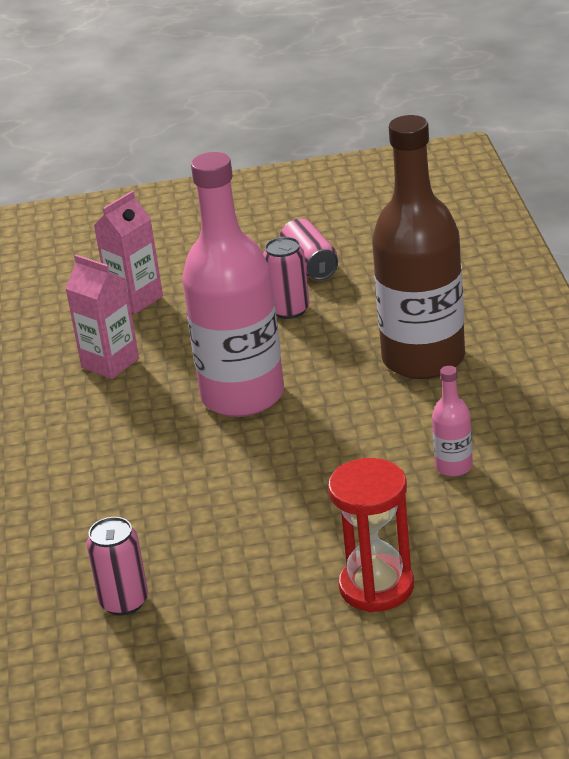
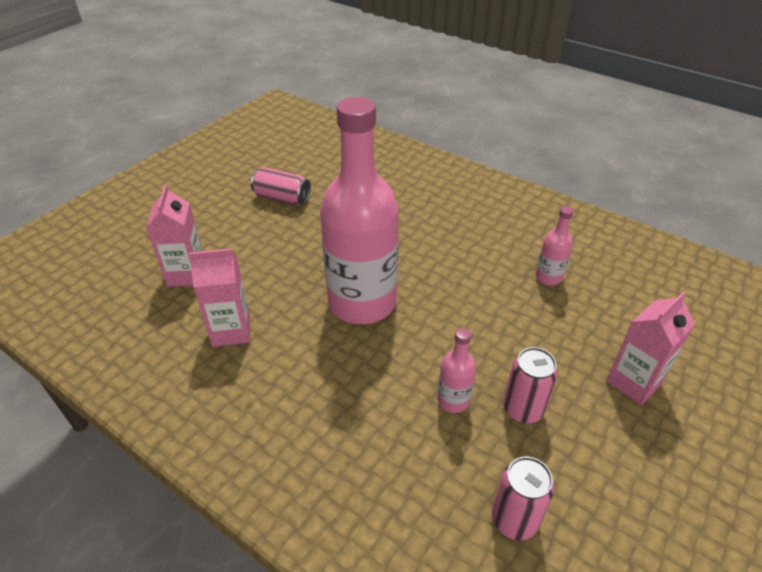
camera: 50 degrees left, 10 degrees up
pink can [263,237,310,319] -> pink can moved to [503,347,558,423]
red hourglass [328,458,414,612] -> pink carton [606,292,695,405]
brown bottle [372,115,465,379] -> none
none -> pink bottle [437,328,476,413]

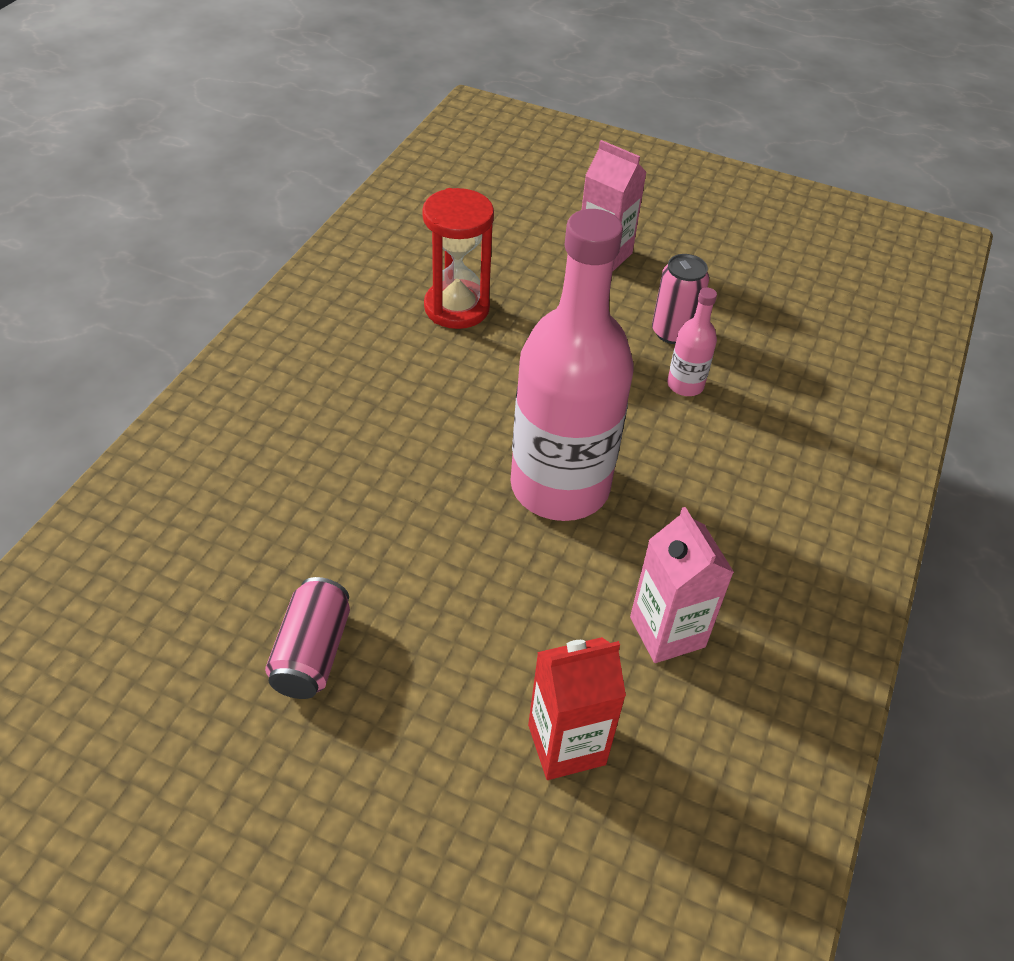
camera: 105 degrees left, 5 degrees up
pink carton [146,185,203,287] -> red carton [528,637,626,780]
pink can [492,457,554,540] -> none
pink bottle [536,206,574,285] -> red hourglass [422,188,494,329]

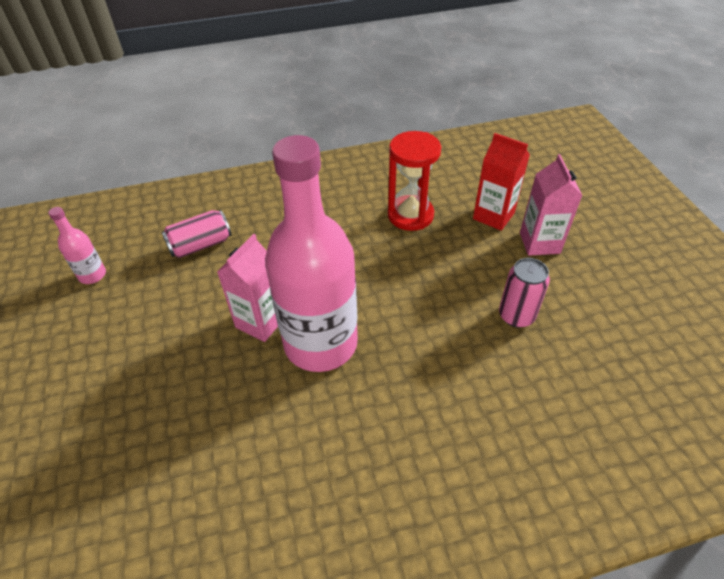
camera: 55 degrees right, 0 degrees up
pink can [265,577,350,699] -> pink can moved to [162,210,231,258]
red carton [528,637,626,780] -> red carton moved to [473,133,530,231]
pink carton [630,507,734,663] -> pink carton moved to [217,234,278,342]
pink bottle [667,288,717,396] -> pink bottle moved to [48,207,106,284]

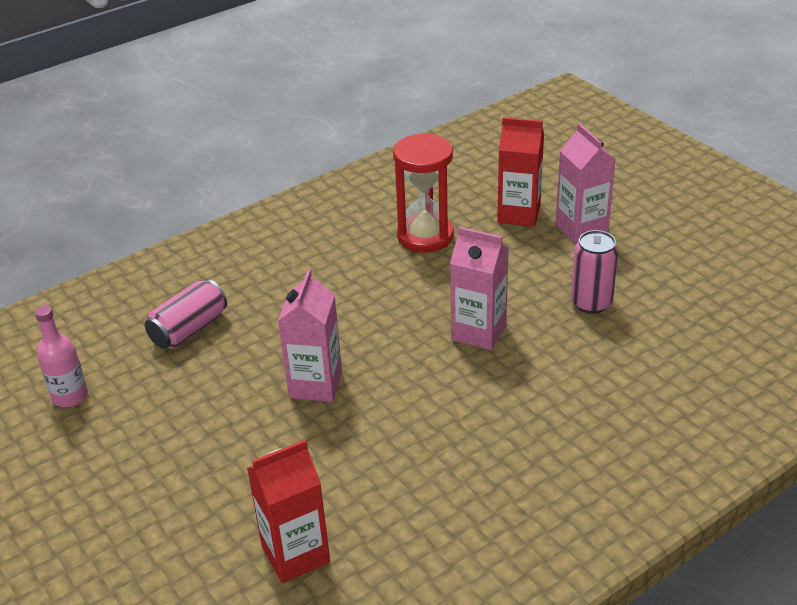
camera: 20 degrees left, 10 degrees down
pink bottle [265,135,358,372] -> none
none -> red carton [247,440,330,583]
none -> pink carton [450,227,509,350]

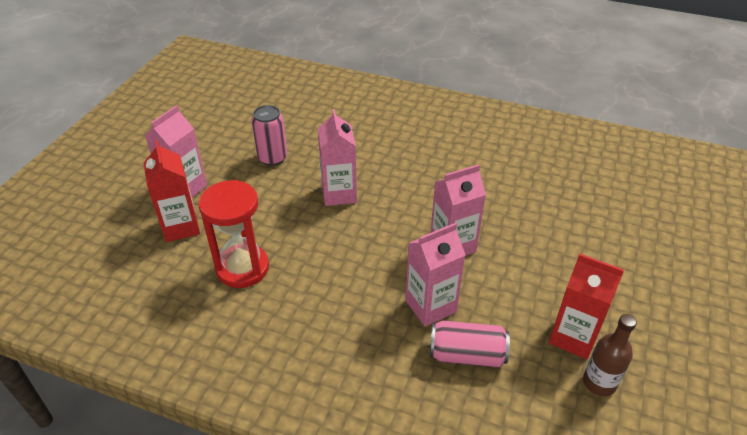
camera: 125 degrees left, 5 degrees up
pink bottle [35,306,88,407] -> brown bottle [583,314,637,396]
red carton [247,440,330,583] -> red carton moved to [549,254,624,359]
none -> pink carton [405,223,465,327]

